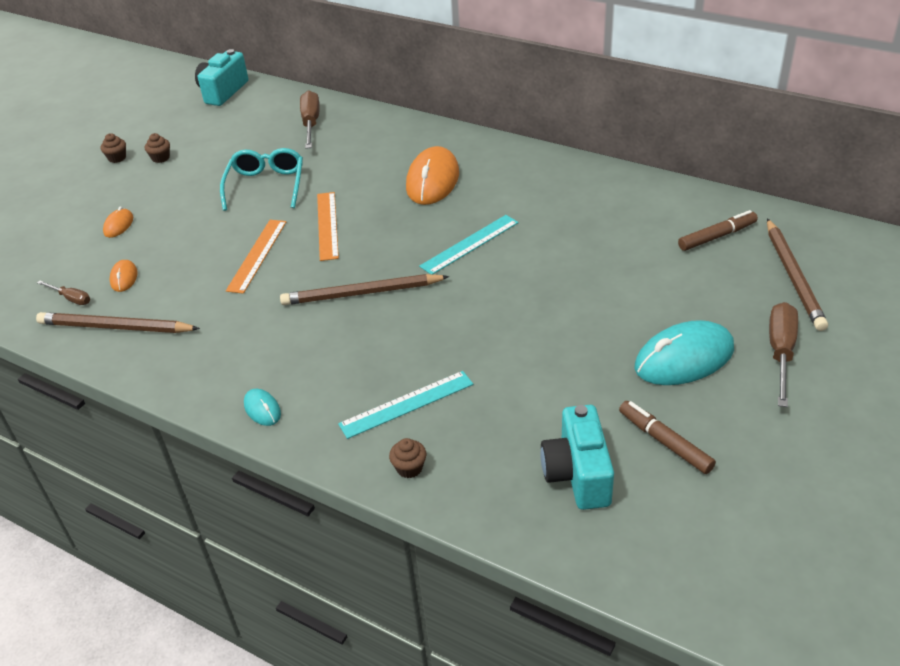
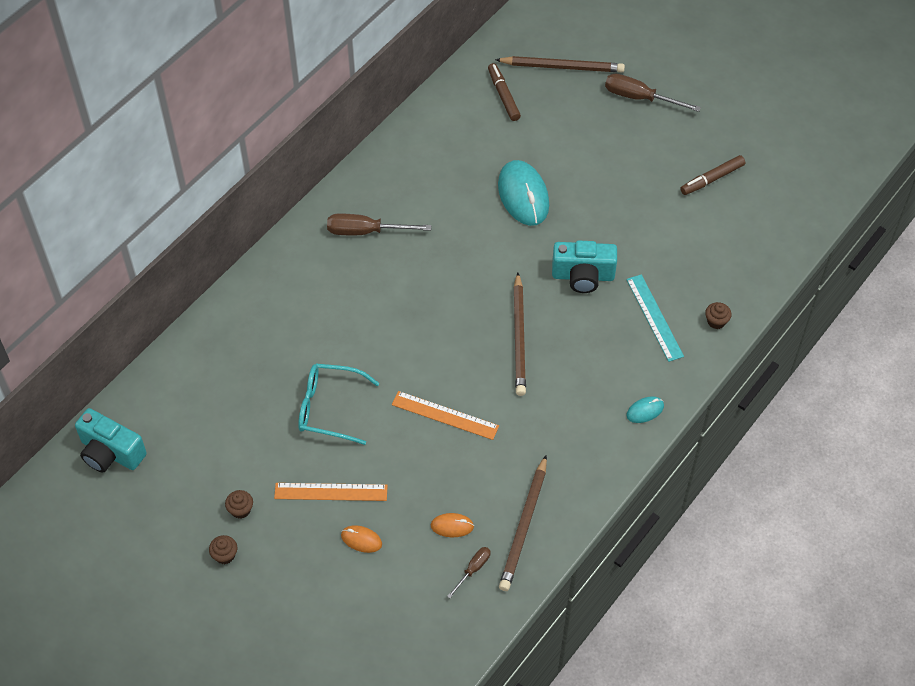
camera: 85 degrees left, 15 degrees up
brown screwdriver [300,90,320,149] -> brown screwdriver moved to [327,213,431,235]
orange ruler [317,192,339,261] -> orange ruler moved to [274,483,388,501]
orange mouse [406,146,459,205] -> none
turquoise ruler [419,215,519,274] -> none
turquoise camera [540,405,614,510] -> turquoise camera moved to [552,241,617,293]
turquoise mouse [635,320,734,385] -> turquoise mouse moved to [498,160,549,226]

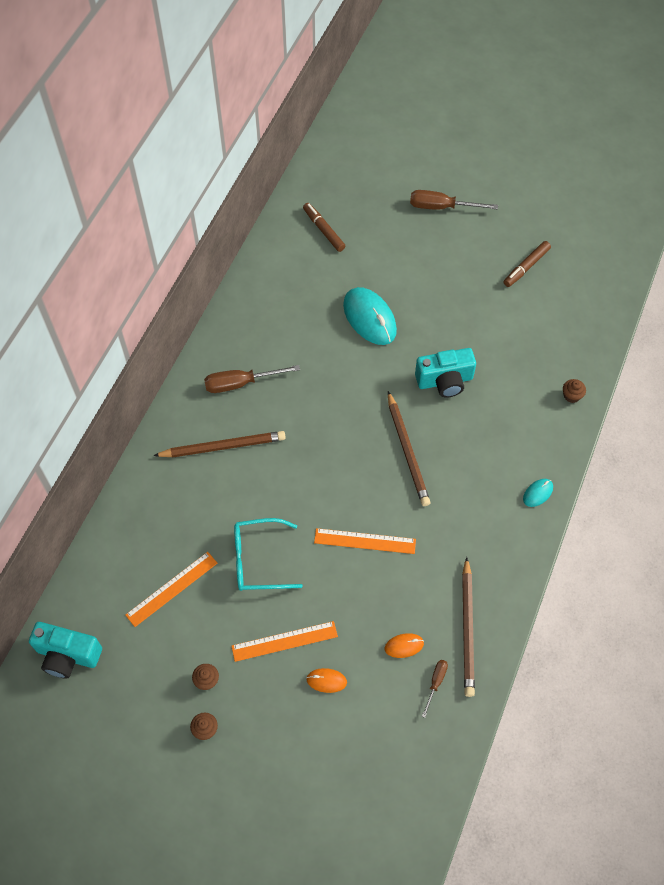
camera: 15 degrees left, 5 degrees up
brown pencil [495,56,625,72] -> brown pencil moved to [153,431,286,458]
turquoise ruler [626,274,684,362] -> none
none -> orange ruler [125,552,218,627]

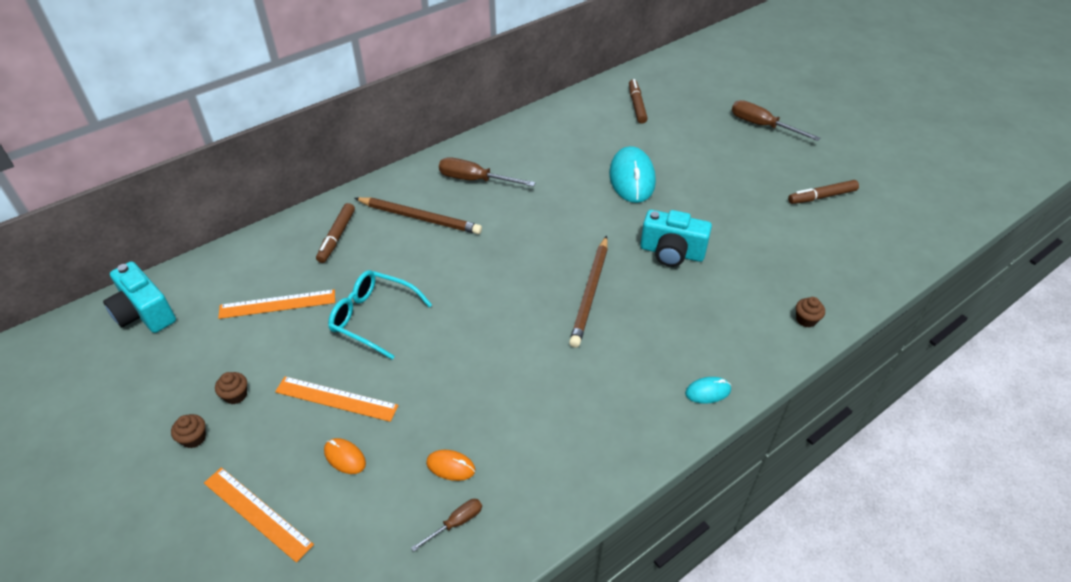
camera: 30 degrees right, 15 degrees down
orange ruler [314,528,416,554] -> orange ruler moved to [204,467,314,563]
brown pencil [462,557,475,697] -> none
none -> brown marker [316,203,355,263]

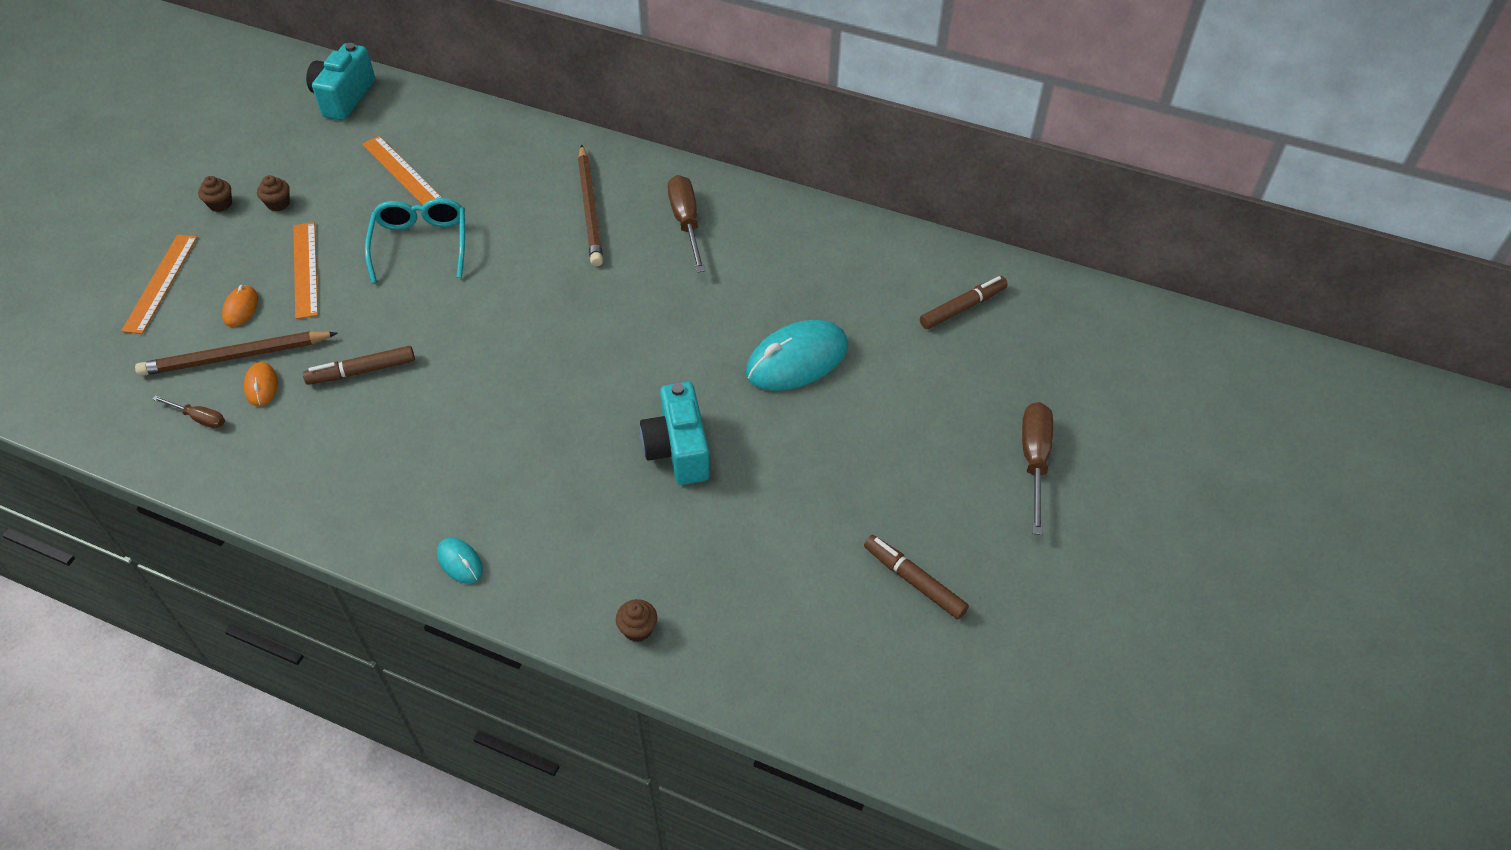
camera: 60 degrees right, 5 degrees up
brown marker [316,203,355,263] -> brown marker moved to [303,346,415,385]
brown pencil [569,236,608,348] -> brown pencil moved to [135,331,338,376]

